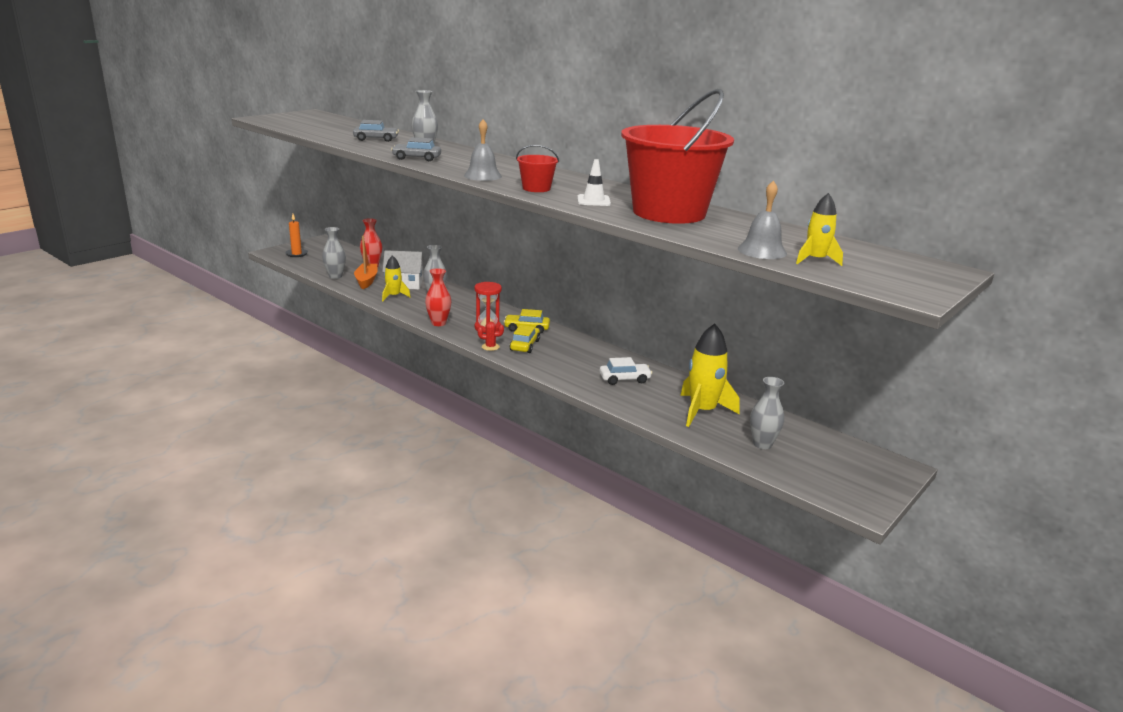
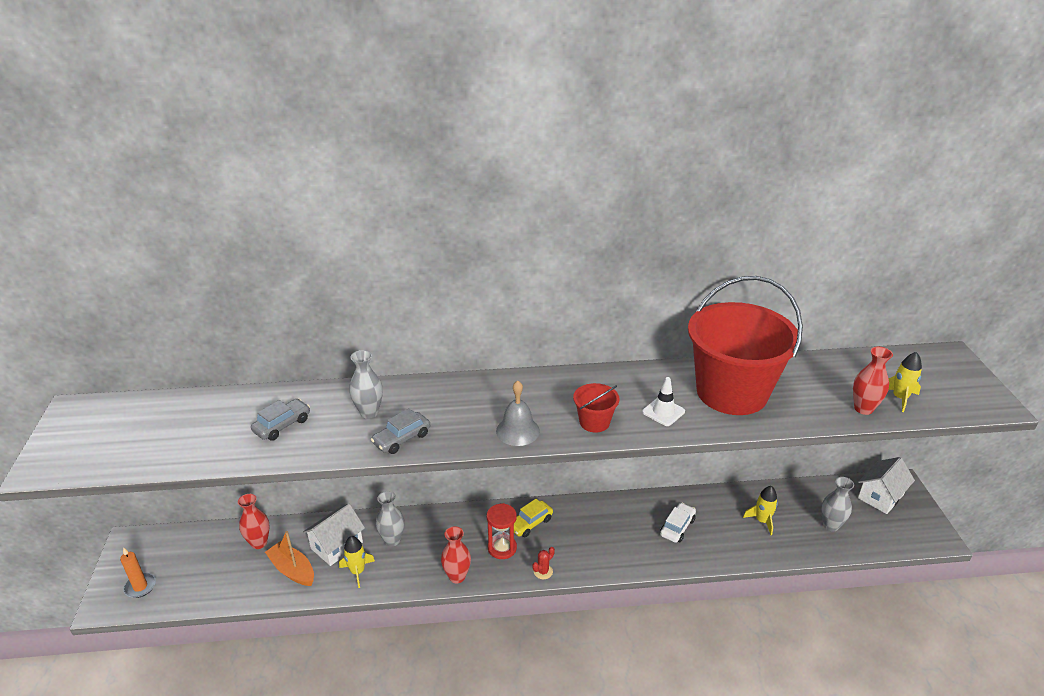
camera: 45 degrees left, 10 degrees up
grey vase [322,227,346,279] -> none
yellow car [510,325,540,353] -> none
yellow rocket [680,323,740,427] -> yellow rocket [743,486,778,535], size x0.58
grey bell [738,181,787,259] -> red vase [853,347,893,415]
none -> white house [858,457,915,514]

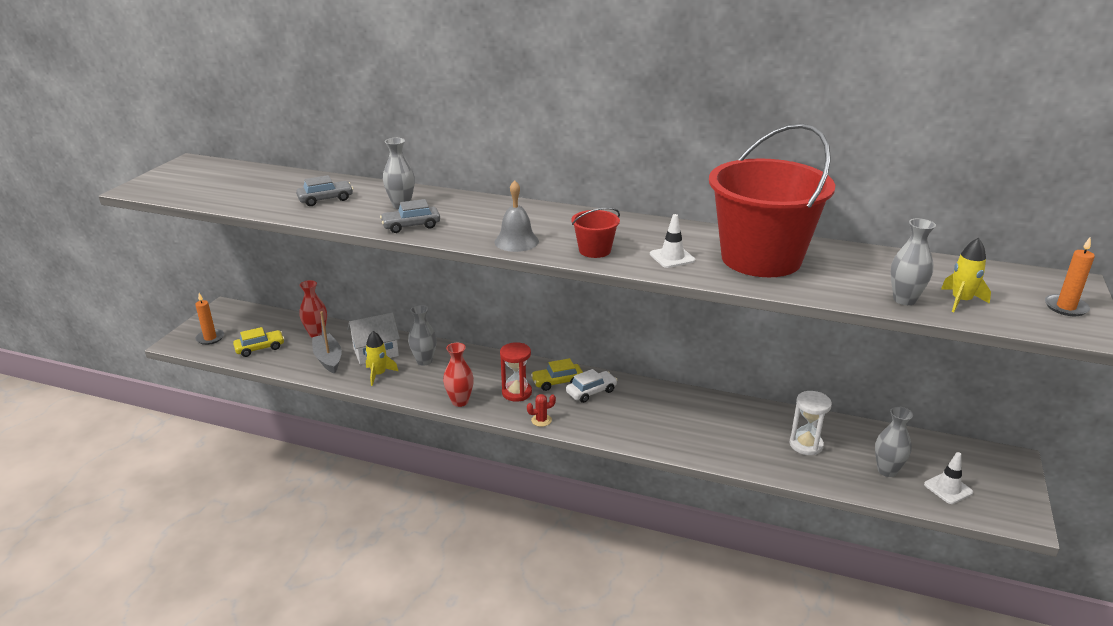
camera: 25 degrees right, 5 degrees down
orange boat [265,531,314,586] -> grey boat [312,311,342,374]
white car [660,503,696,543] -> white car moved to [566,369,617,403]
yellow rocket [743,486,778,535] -> white hourglass [789,391,832,455]
red vase [853,347,893,415] -> grey vase [891,218,936,305]
white house [858,457,915,514] -> none
none -> yellow car [233,327,285,357]
none -> white traffic cone [924,452,973,504]
none -> orange candle [1045,238,1095,316]

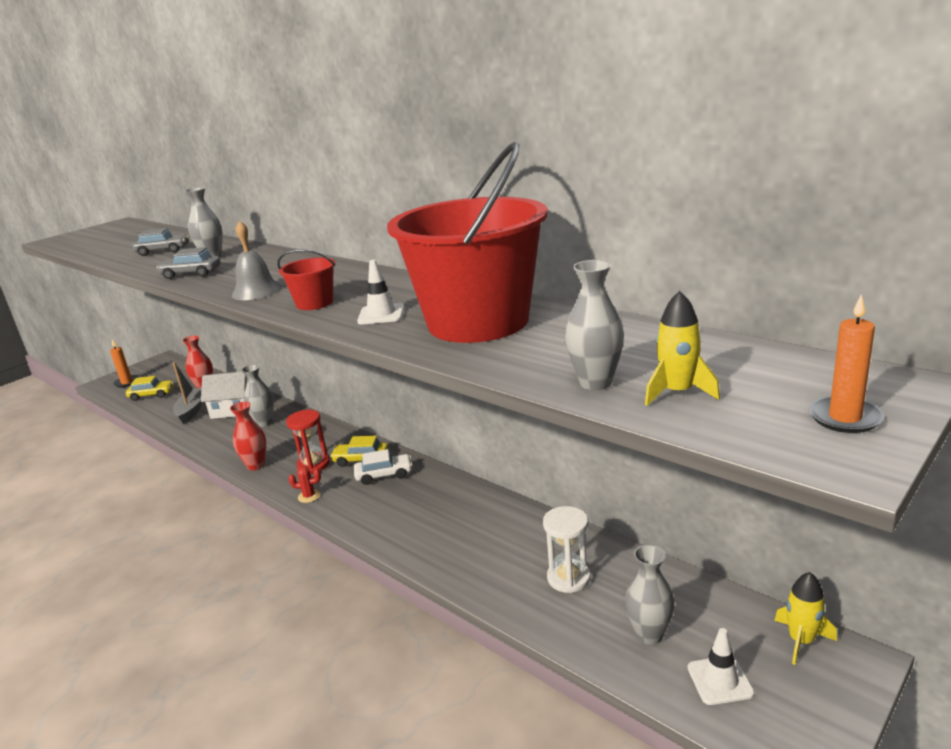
camera: 25 degrees right, 5 degrees down
yellow rocket [365,331,398,386] -> yellow rocket moved to [774,572,837,665]

